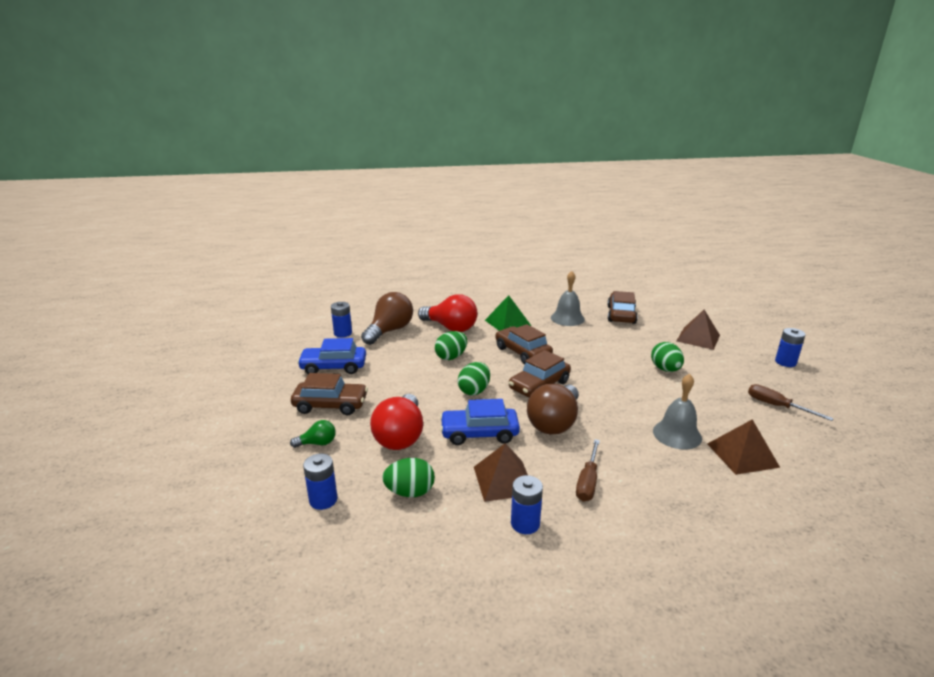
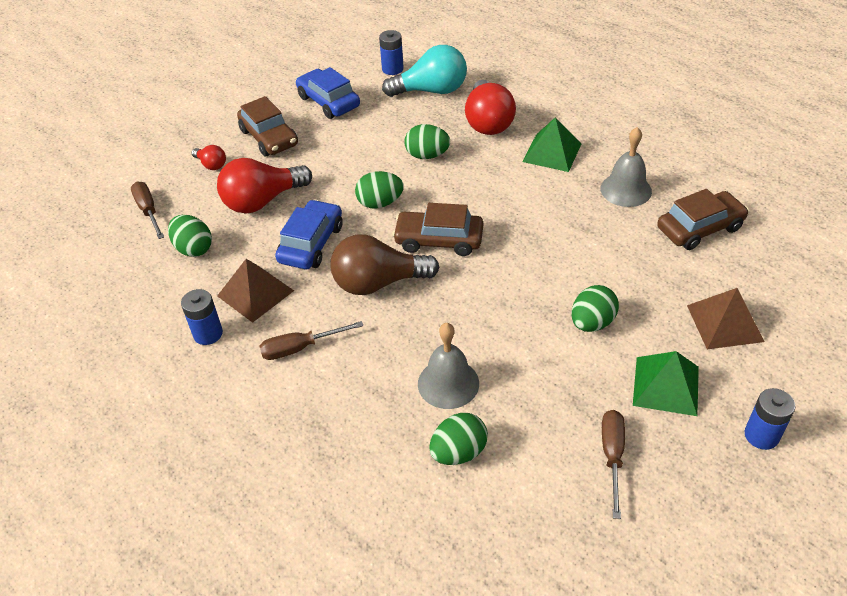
camera: 55 degrees right, 20 degrees up
green light bulb [290,420,336,448] -> red light bulb [192,145,226,170]
blue battery [303,454,337,510] -> brown screwdriver [131,181,164,239]
brown light bulb [361,292,413,345] -> turquoise light bulb [382,45,467,97]
blue car [440,399,520,445] -> blue car turned 60 degrees clockwise [275,199,343,269]
brown car [496,324,553,364] -> none
brown pyramid [707,419,780,475] -> green egg [429,413,488,465]
none -> green pyramid [633,351,699,416]

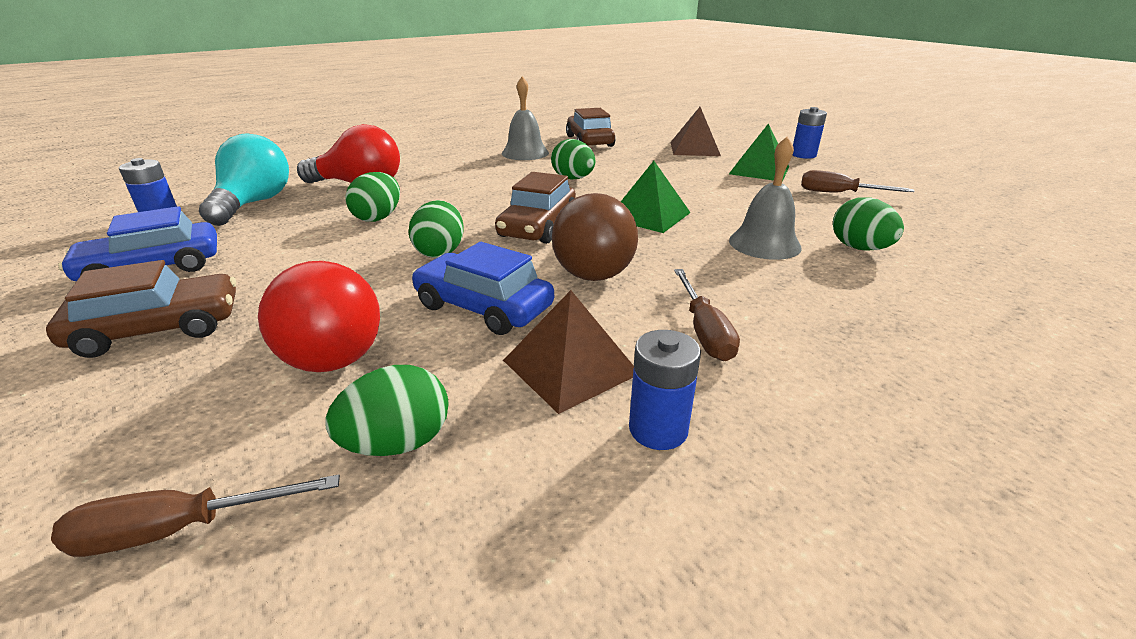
camera: 80 degrees left, 15 degrees down
red light bulb [192,145,226,170] -> none
green pyramid [522,117,581,172] -> green pyramid moved to [621,161,691,233]
green egg [572,285,619,332] -> green egg moved to [551,139,595,179]

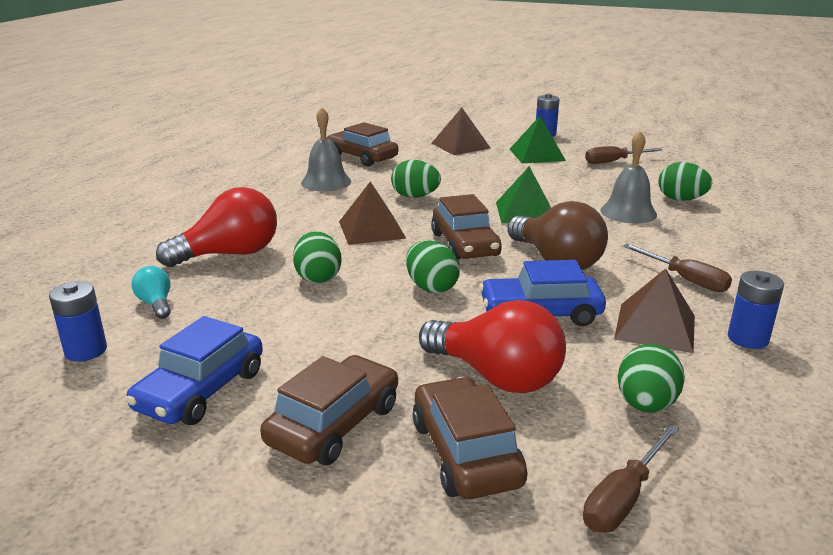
camera: 35 degrees left, 5 degrees down
turquoise light bulb [199,133,289,226] -> turquoise light bulb [132,266,171,319], size x0.49
none -> brown pyramid [339,181,406,245]
none -> brown car [412,377,527,499]

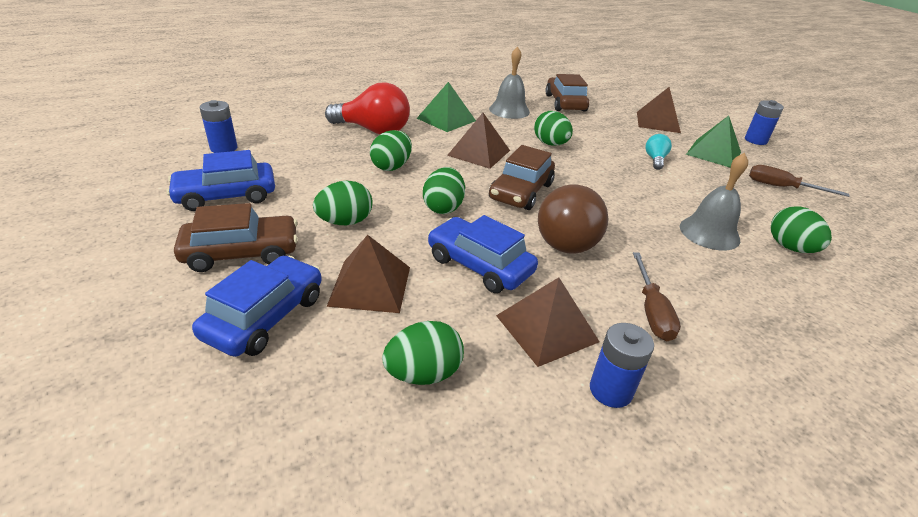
camera: 40 degrees right, 10 degrees up
turquoise light bulb [132,266,171,319] -> turquoise light bulb moved to [645,134,672,170]
brown car [412,377,527,499] -> blue car [192,256,322,357]
red light bulb [419,300,566,393] -> brown pyramid [326,235,410,313]
green pyramid [496,166,551,224] -> green pyramid moved to [417,82,476,132]
brown screwdriver [583,424,679,532] -> none
none -> green egg [313,181,373,225]

